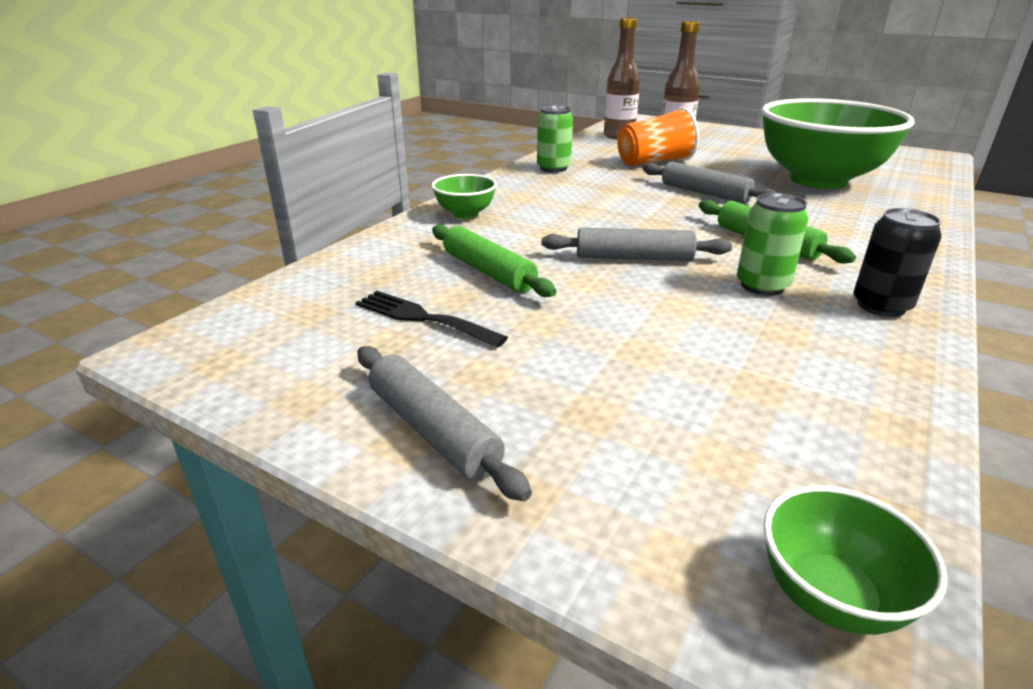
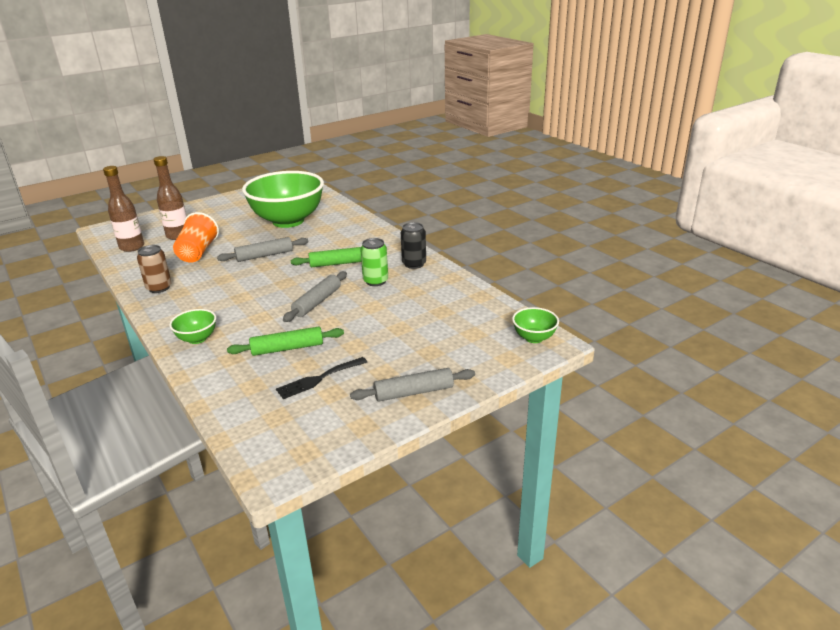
camera: 65 degrees left, 0 degrees up
green can [537,106,573,172] -> brown can [137,245,172,293]

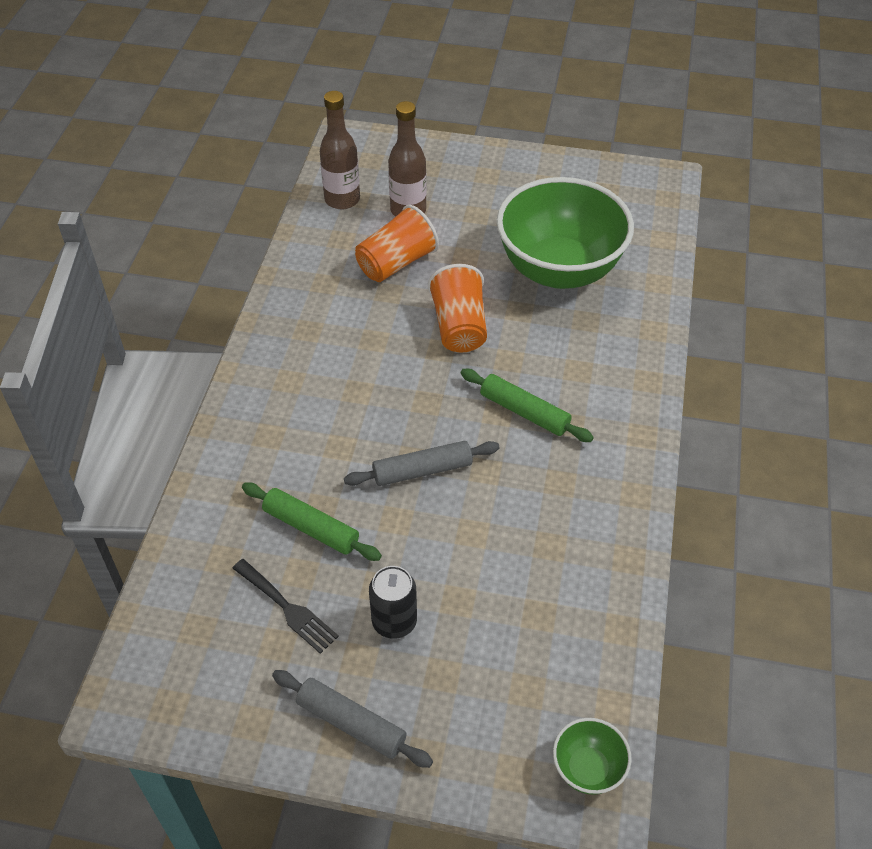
camera: 45 degrees right, 20 degrees up
brown can [137,245,172,293] -> none
green bowl [169,309,216,344] -> none
grey rolling pin [217,237,308,262] -> orange cup [428,264,487,352]
black fork [276,357,367,399] -> black fork turned 150 degrees counterclockwise [232,559,339,654]
green can [360,238,388,286] -> none
black can [401,222,426,269] -> black can moved to [369,566,417,639]

